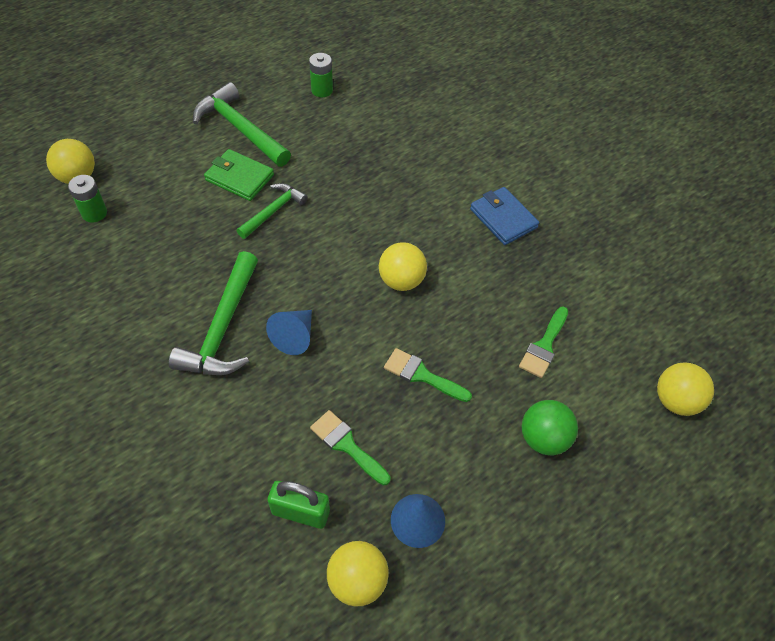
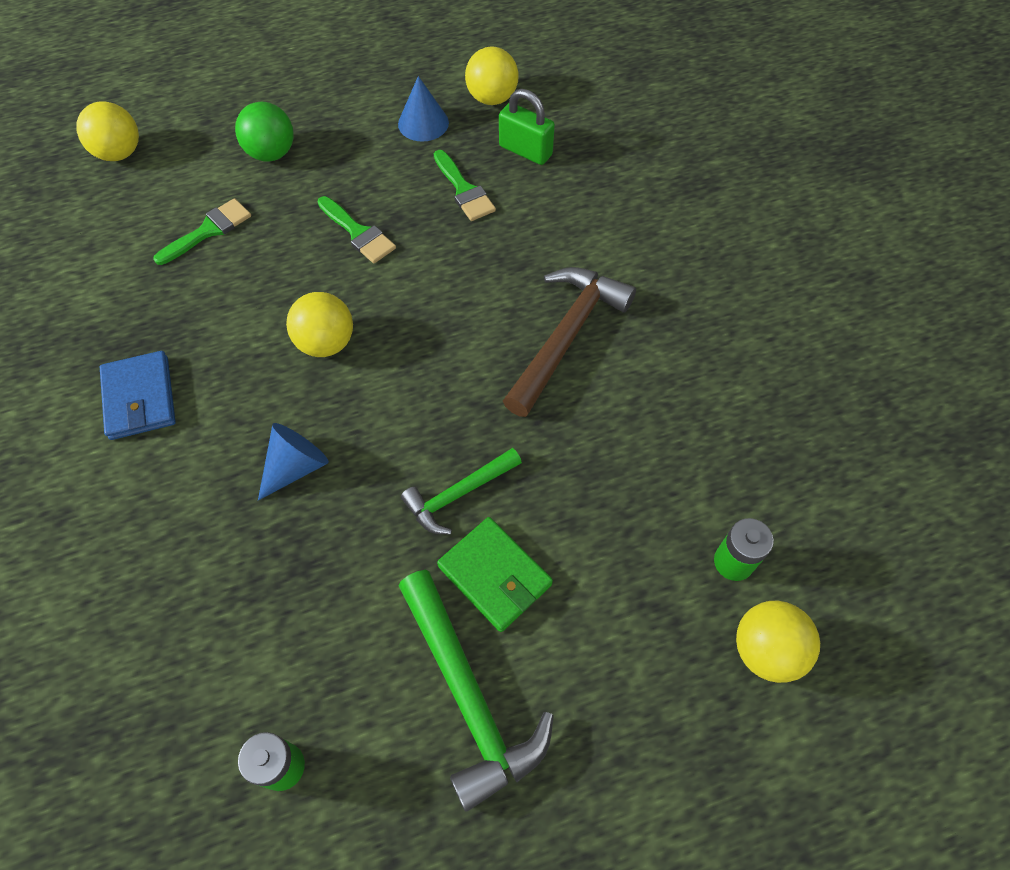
camera: 160 degrees left, 5 degrees up
green hammer [169,251,258,375] -> brown hammer [503,267,636,417]
blue cone [266,310,312,355] -> blue cone moved to [258,423,329,501]

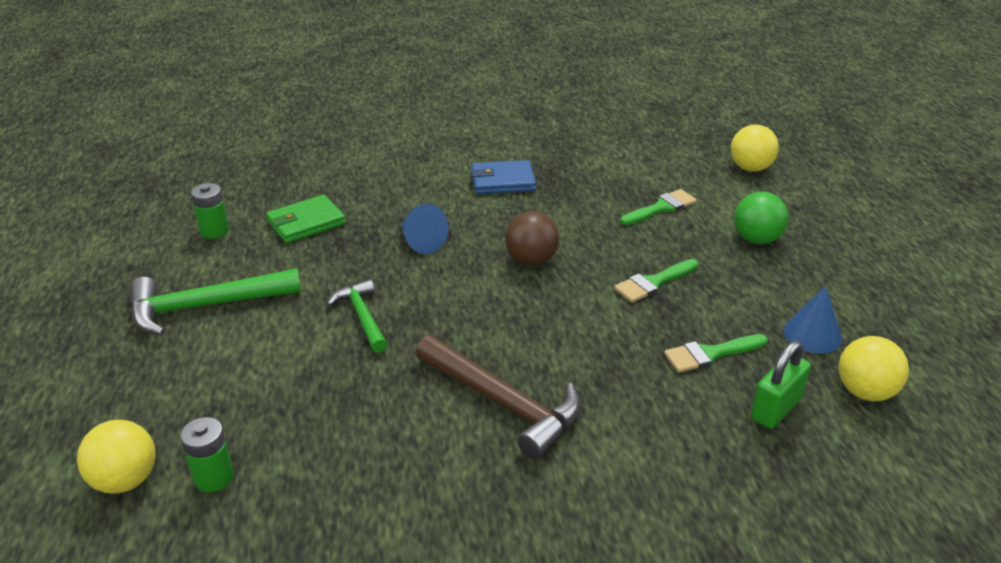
camera: 100 degrees right, 25 degrees down
green brush [153,198,251,265] -> green brush turned 90 degrees counterclockwise [620,189,697,225]
yellow ball [286,292,353,357] -> brown ball [505,211,559,265]
green wallet [437,517,553,632] -> green wallet moved to [266,195,346,243]

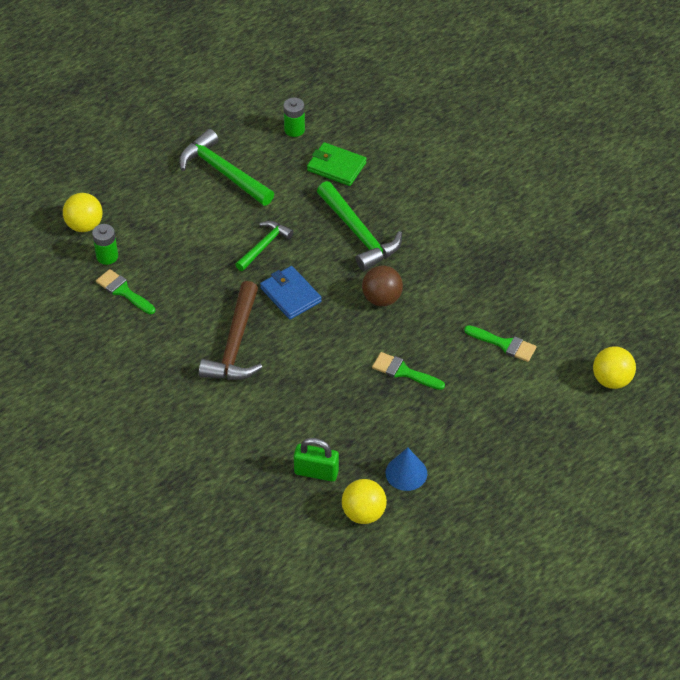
camera: 60 degrees right, 15 degrees up
blue cone [401,203,448,254] -> green hammer [317,181,402,271]
blue wallet [471,160,536,194] -> blue wallet moved to [260,266,322,319]
green brush [664,334,768,373] -> green brush moved to [96,269,155,314]
green ball [734,192,789,244] -> none

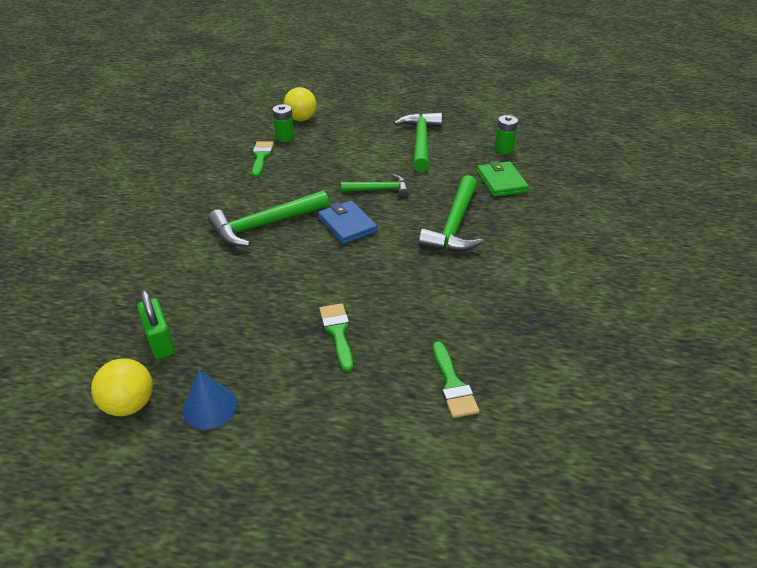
camera: 50 degrees right, 10 degrees down
brown hammer [199,281,263,380] -> green hammer [208,190,329,247]
blue wallet [260,266,322,319] -> blue wallet turned 45 degrees counterclockwise [318,200,378,245]
brown ball [362,266,403,306] -> none
yellow ball [593,346,636,389] -> none

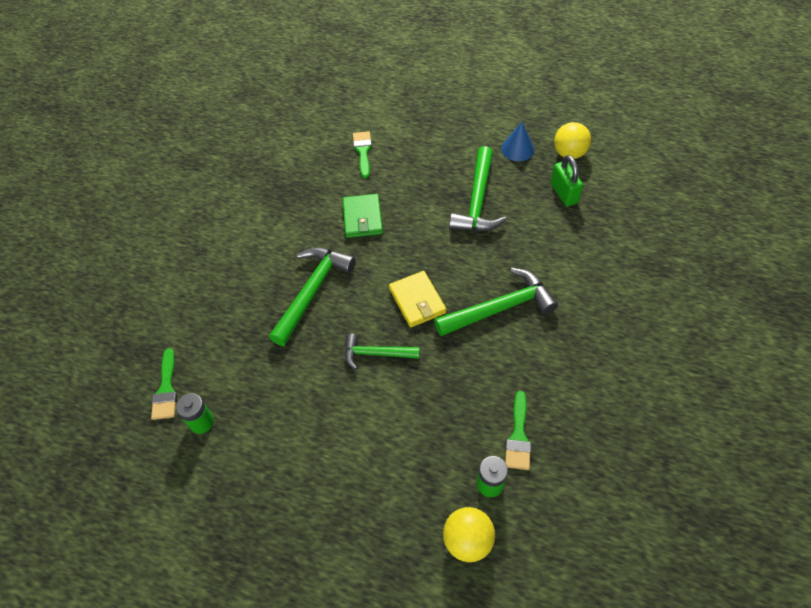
camera: 170 degrees left, 15 degrees up
blue wallet [318,200,378,245] -> yellow wallet [389,271,447,327]
green brush [319,303,353,372] -> green brush moved to [151,348,177,420]
green hammer [394,113,442,172] -> green hammer moved to [449,146,507,232]
green wallet [477,161,529,197] -> green wallet moved to [342,194,383,238]

